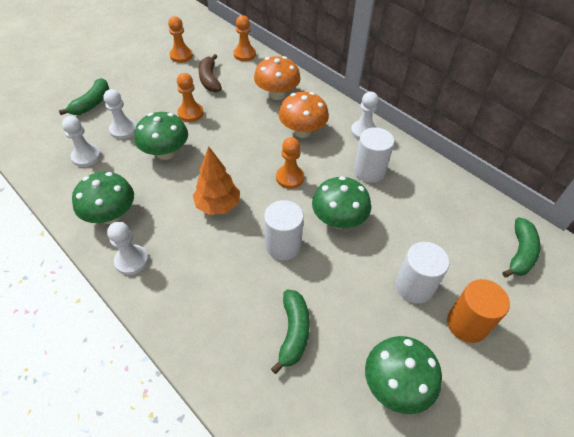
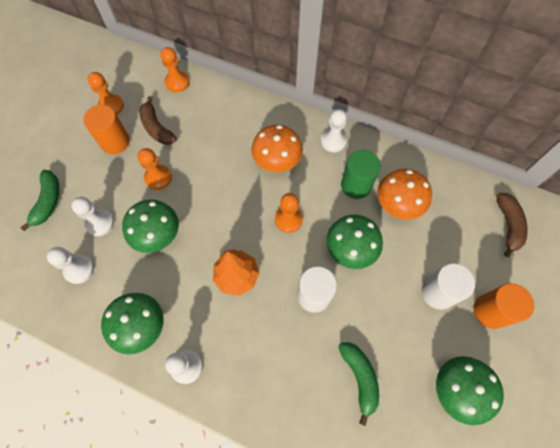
camera: 20 degrees left, 15 degrees up
orange mushroom [254,56,301,100] -> orange mushroom moved to [377,169,432,219]
white cylinder [354,127,394,183] -> green cylinder [341,150,381,199]
green banana [502,217,540,277] -> brown banana [497,193,528,257]
none -> orange cylinder [83,105,130,154]

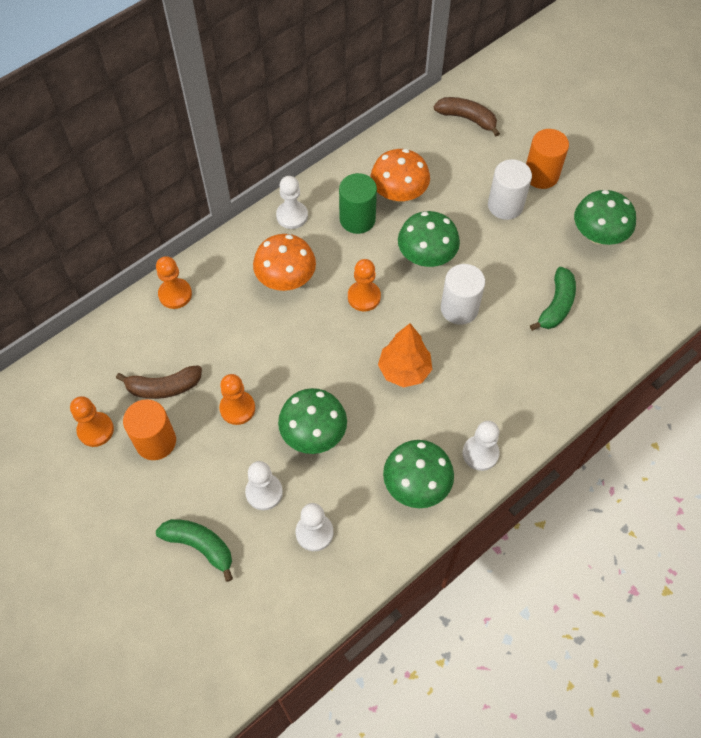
camera: 65 degrees left, 5 degrees down
orange pawn [161,47,190,93] -> orange pawn moved to [156,256,192,309]
green banana [338,342,379,426] -> green banana turned 105 degrees clockwise [530,267,576,331]

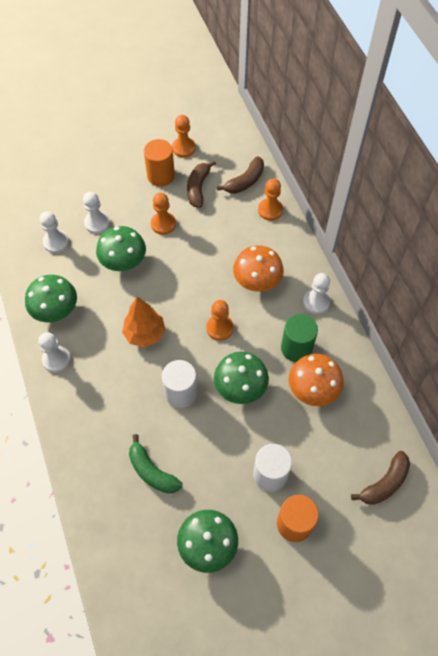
camera: 110 degrees right, 0 degrees up
green banana [156,519,233,582] -> none
none -> brown banana [217,156,264,194]

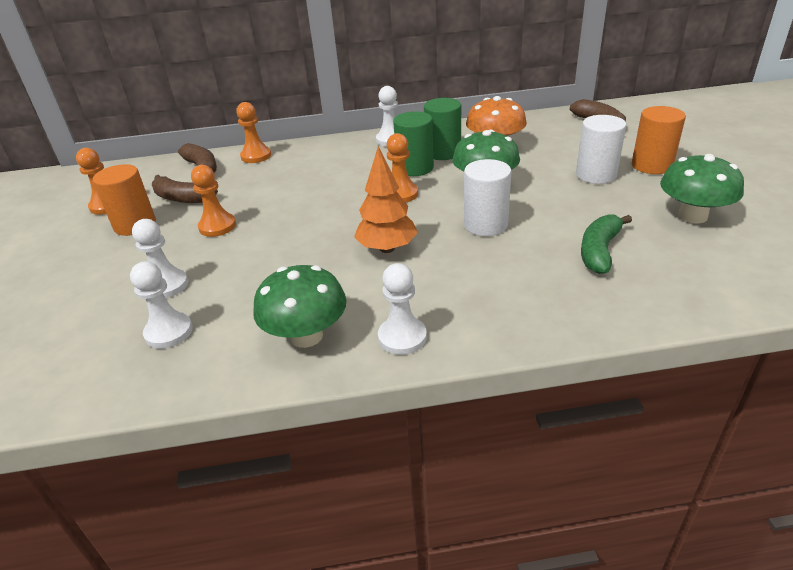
camera: 75 degrees left, 25 degrees down
green mushroom [96,226,146,271] -> none
green banana [129,434,182,494] -> green banana turned 150 degrees clockwise [581,214,632,274]
orange mushroom [233,245,284,292] -> none
none -> green cylinder [393,111,434,176]

